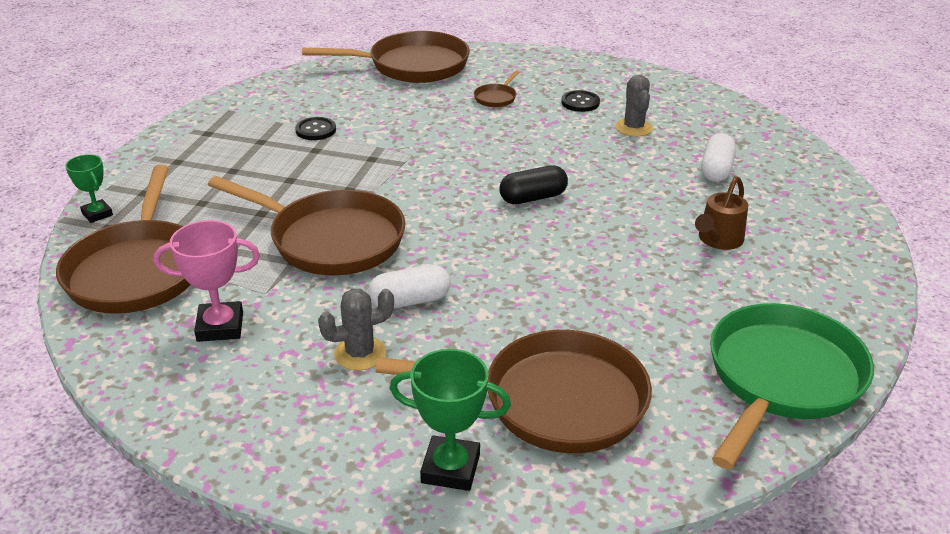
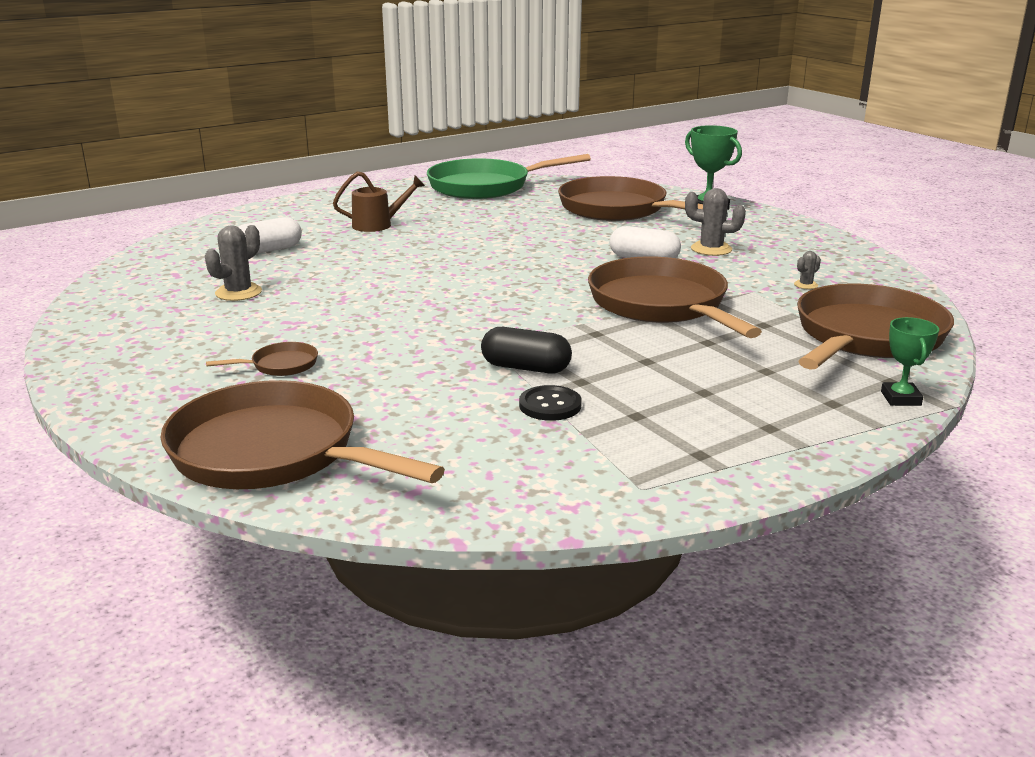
camera: 140 degrees left, 10 degrees down
pink trophy [154,220,260,342] -> grey cactus [794,251,821,289]
black capsule [499,165,568,204] -> black capsule moved to [481,327,572,374]
black button [561,90,600,112] -> none

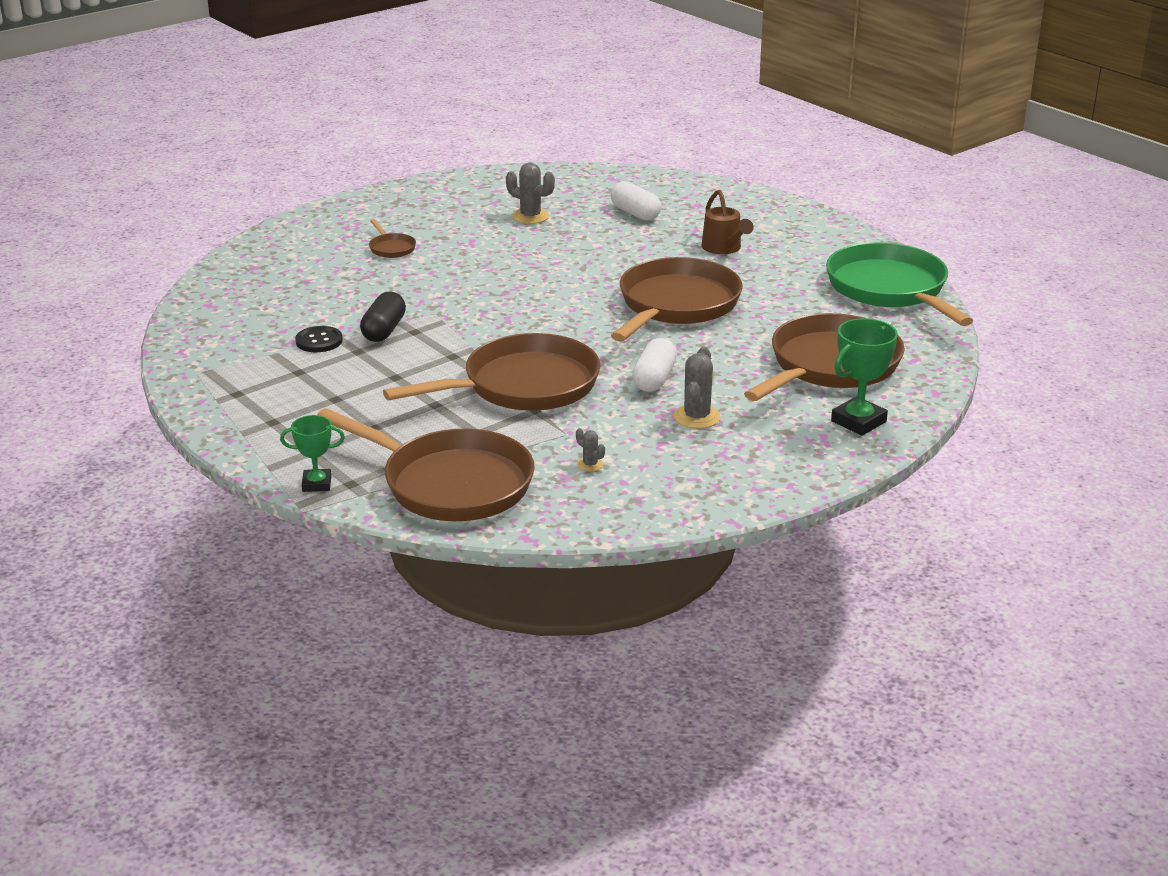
camera: 85 degrees right, 5 degrees up
brown pan [160,380,445,489] -> brown pan moved to [611,257,743,342]

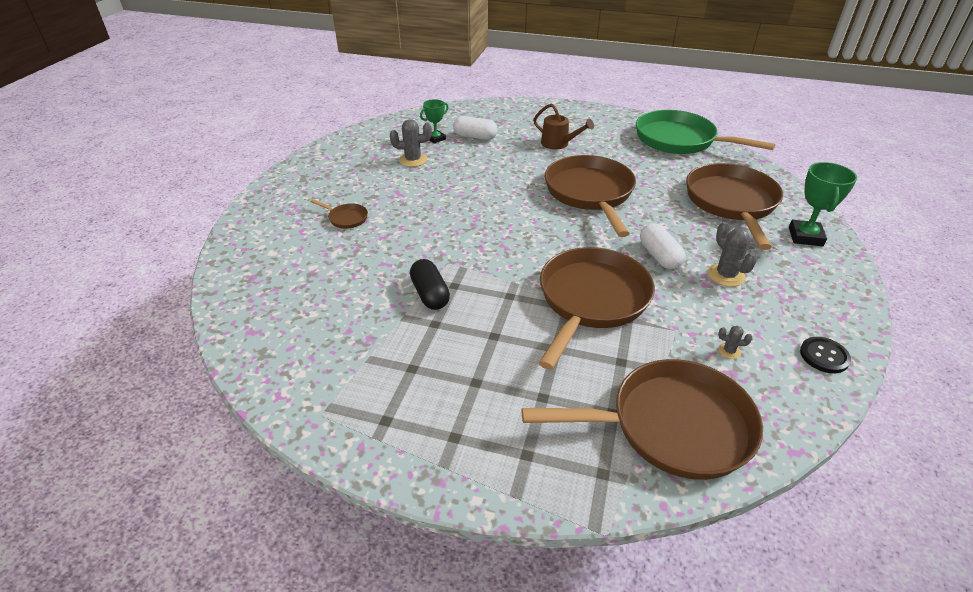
camera: 35 degrees left, 10 degrees up
green trophy [280,415,345,492] -> green trophy moved to [420,99,449,144]
black button [295,326,343,352] -> black button moved to [800,337,851,373]

